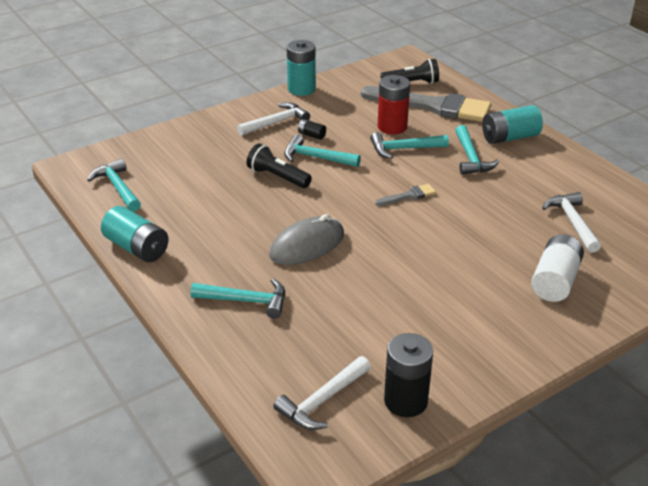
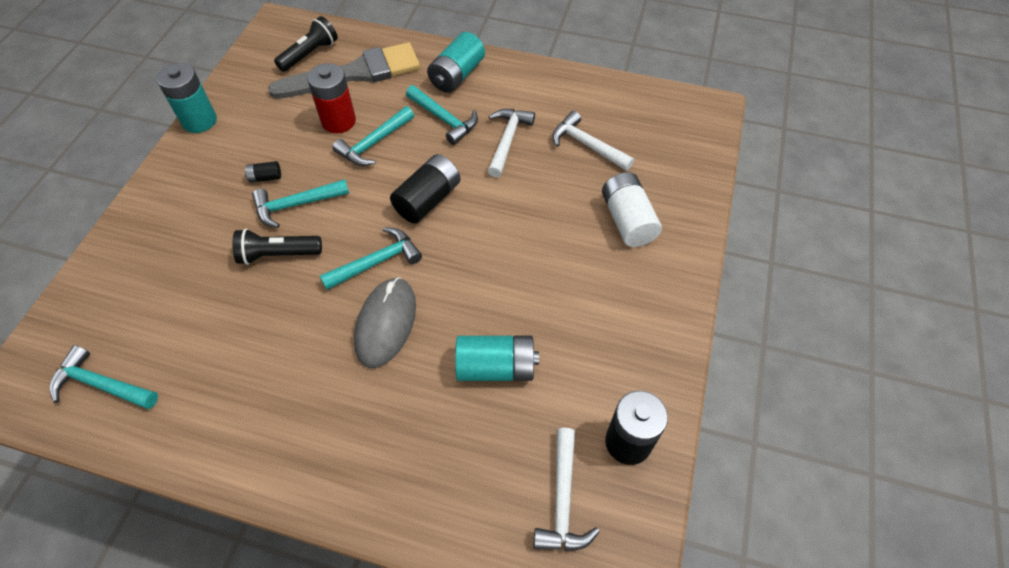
camera: 40 degrees left, 20 degrees up
turquoise battery [101,206,169,262] -> turquoise battery moved to [455,336,539,381]
turquoise hammer [190,279,285,319] -> turquoise hammer moved to [320,227,422,290]
white hammer [237,102,310,136] -> white hammer moved to [488,109,535,178]
grey brush [375,184,436,206] -> black battery [390,154,461,224]

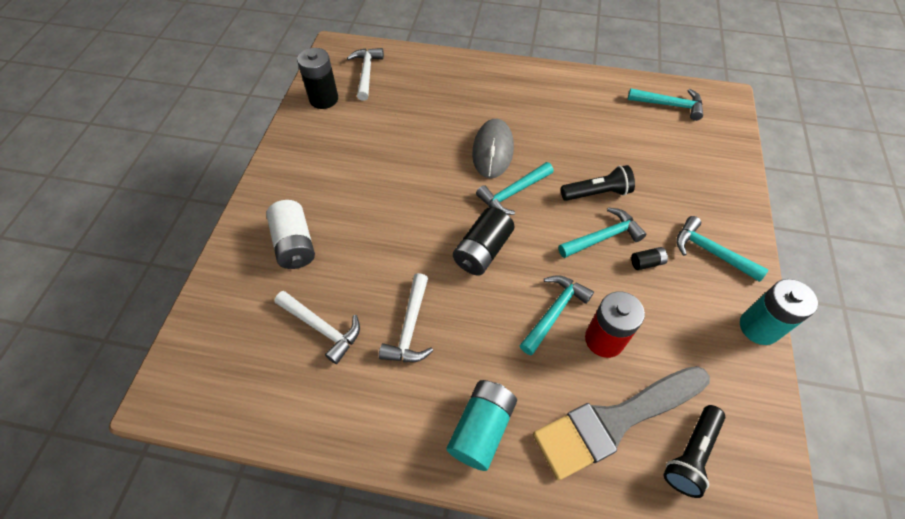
camera: 175 degrees right, 0 degrees up
turquoise hammer [406,85,478,145] -> turquoise hammer moved to [676,216,768,282]
turquoise battery [455,336,539,381] -> none

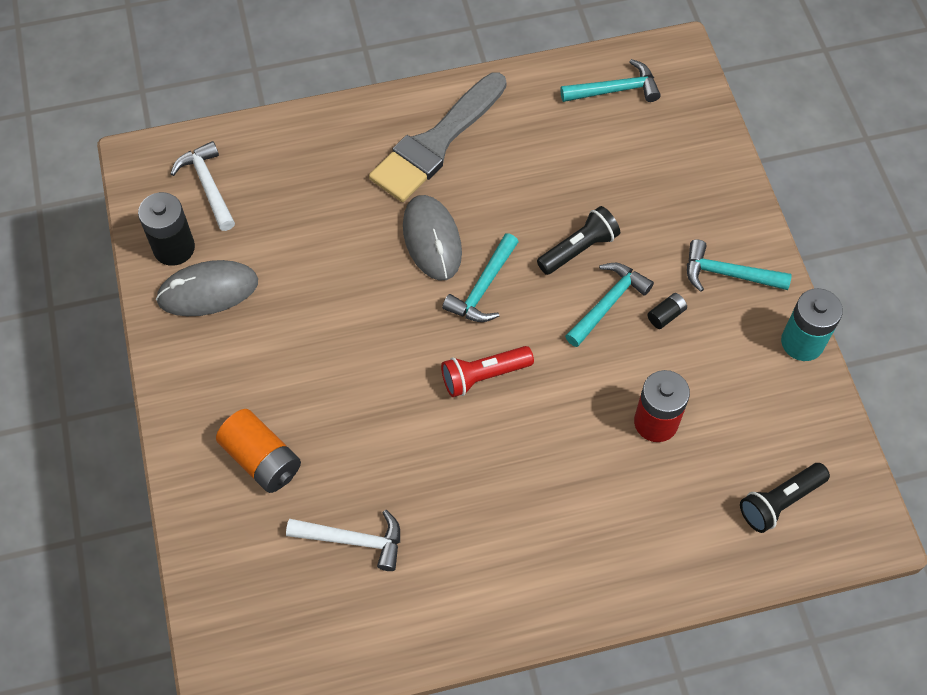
camera: 25 degrees left, 5 degrees up
white battery [266,200,315,269] -> orange battery [216,409,301,493]
white hammer [379,273,433,362] -> none
turquoise battery [447,380,517,471] -> none
black battery [453,207,514,275] -> red flashlight [441,346,534,397]
turquoise hammer [519,275,594,355] -> none
grey brush [533,366,710,480] -> grey brush moved to [369,72,507,202]
black flashlight [663,405,725,498] -> black flashlight turned 45 degrees clockwise [740,463,830,533]
none -> grey mouse [156,260,258,316]

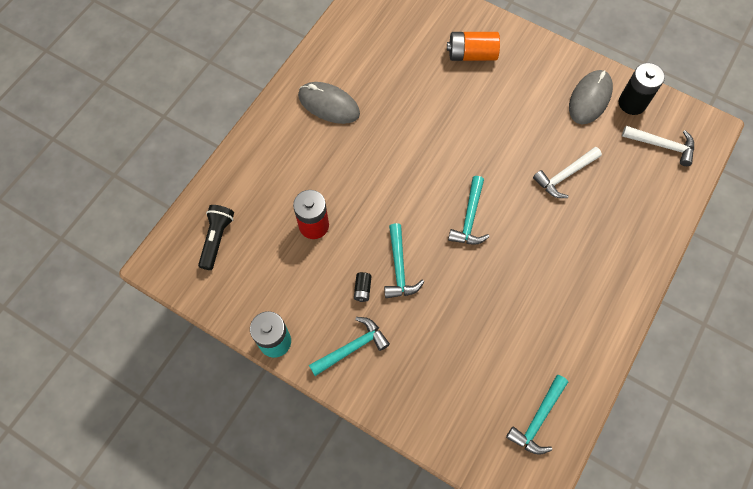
camera: 135 degrees right, 5 degrees up
white hammer [286,510,400,571] -> white hammer moved to [533,147,602,198]
grey brush [369,72,507,202] -> none
grey mouse [403,195,462,281] -> grey mouse moved to [298,82,360,124]
red flashlight [441,346,534,397] -> none
turquoise hammer [442,233,518,322] -> turquoise hammer turned 150 degrees counterclockwise [448,176,489,245]
black flashlight [537,206,620,275] -> none

